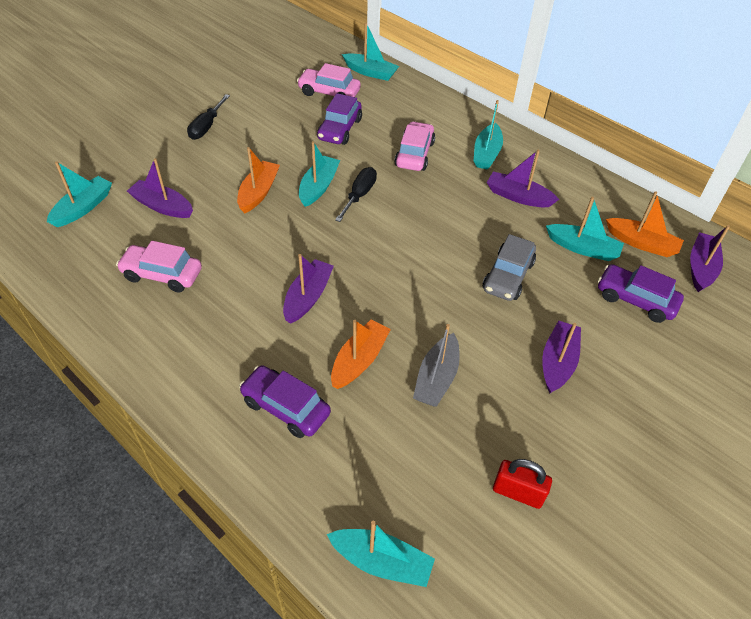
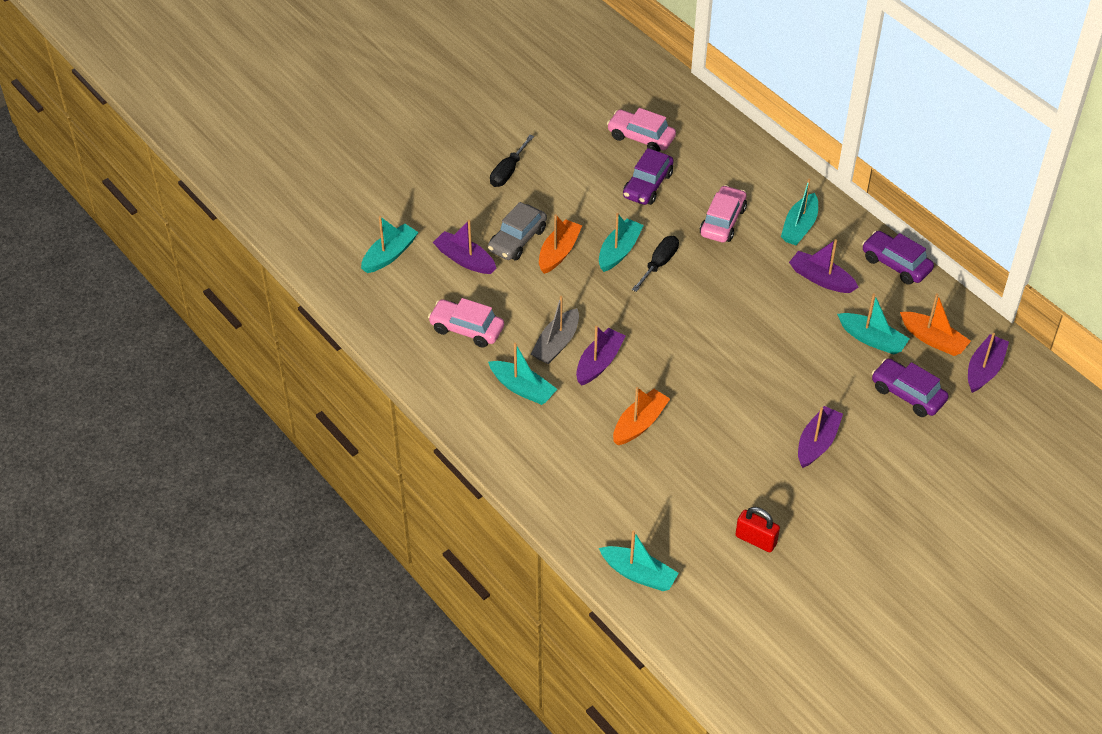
camera: 10 degrees right, 0 degrees up
purple car [239,365,331,438] -> purple car moved to [862,231,934,285]
turquoise boat [342,23,399,81] -> turquoise boat moved to [488,343,557,405]
grey boat [413,324,460,407] -> grey boat moved to [531,296,579,364]
grey car [483,234,536,301] -> grey car moved to [488,202,547,260]

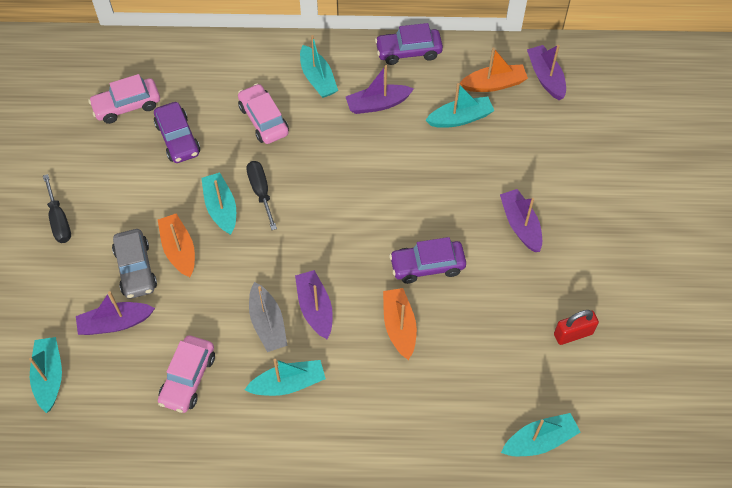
camera: 50 degrees left, 10 degrees up
pink car [428,298,504,348] -> pink car turned 45 degrees counterclockwise [158,335,215,413]
purple car [872,358,949,417] -> purple car moved to [389,237,466,284]

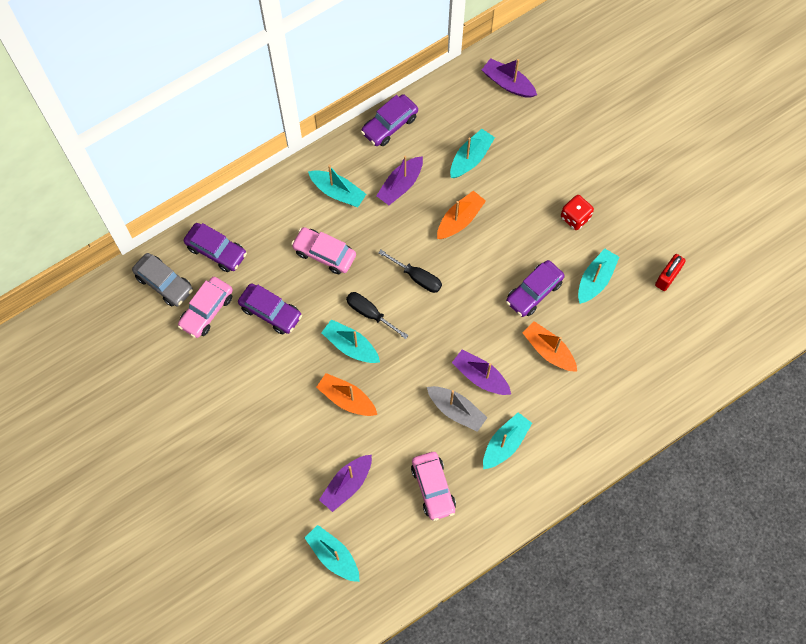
camera: 35 degrees left, 10 degrees up
black screwdriver [43,174,71,243] -> black screwdriver moved to [378,250,442,293]
grey car [112,229,157,299] -> grey car moved to [132,253,193,306]
orange boat [460,47,528,92] -> orange boat moved to [437,191,486,239]
purple boat [500,189,542,252] -> red dice [561,195,594,230]
turquoise boat [501,413,580,456] -> turquoise boat moved to [578,249,619,304]
none -> purple car [184,223,247,272]

